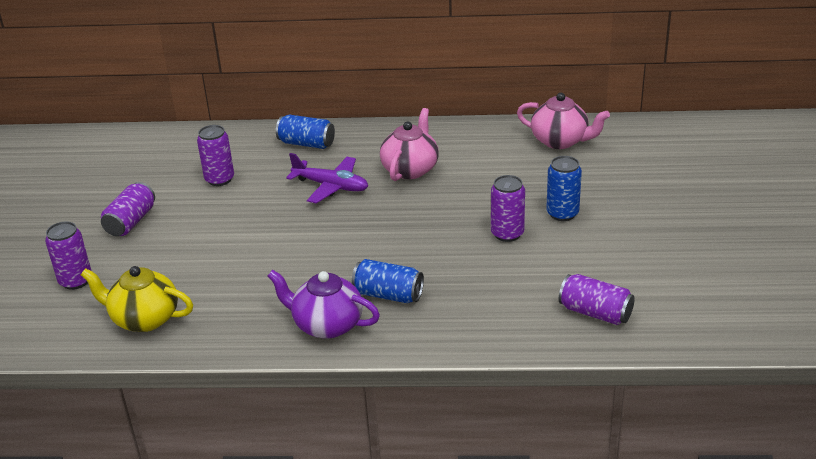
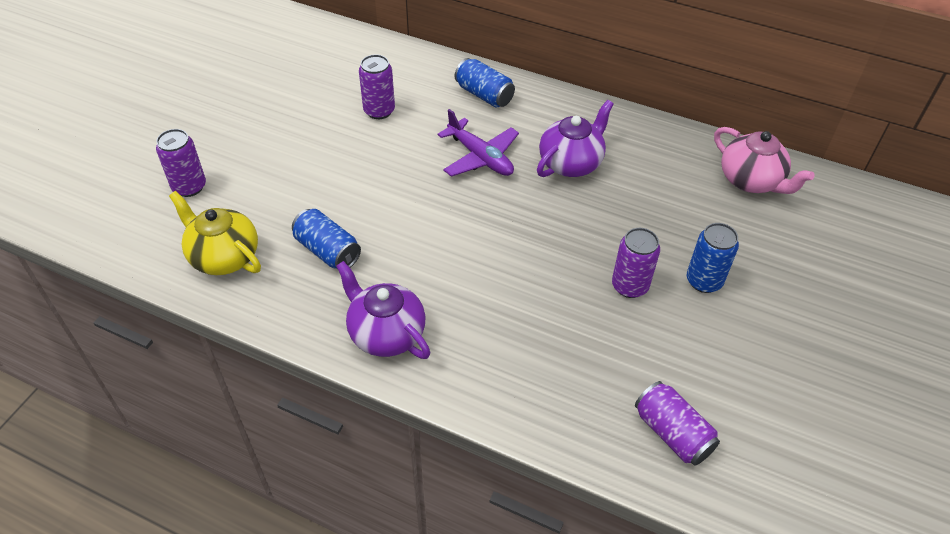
camera: 20 degrees right, 15 degrees up
purple can [101,182,155,236] -> none
blue can [352,259,424,303] -> blue can moved to [292,209,361,269]
pink teapot [380,108,439,181] -> purple teapot [537,100,614,177]

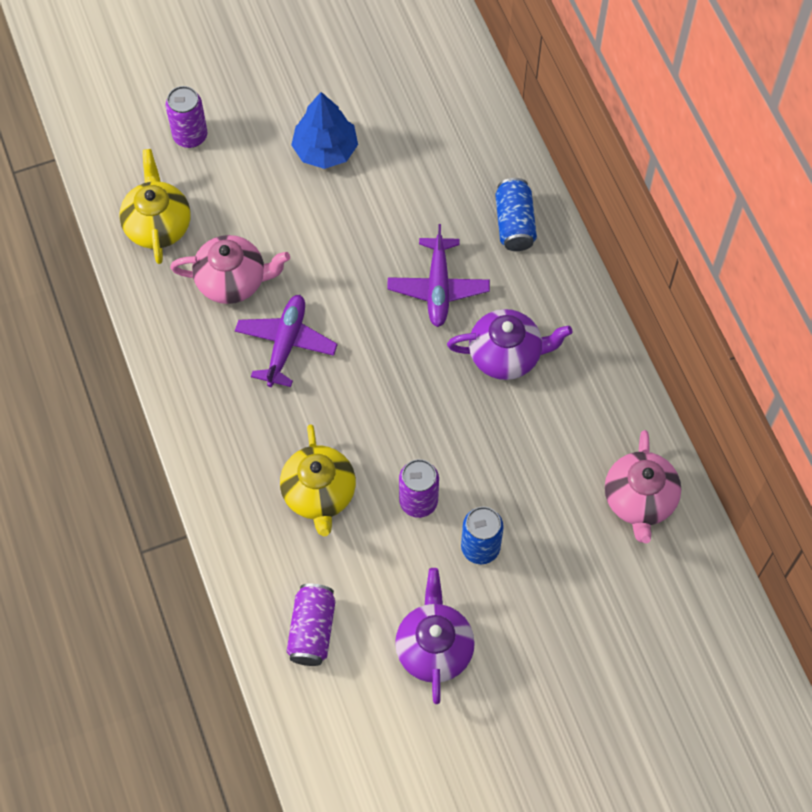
camera: 45 degrees right, 15 degrees up
blue can [292,209,361,269] -> pink teapot [170,235,290,304]
purple teapot [336,261,430,359] -> purple teapot moved to [395,568,475,704]
purple can [359,54,395,119] -> none
none -> purple plane [235,295,338,387]
none -> yellow teapot [280,424,356,536]
none -> blue tree [291,92,358,169]

